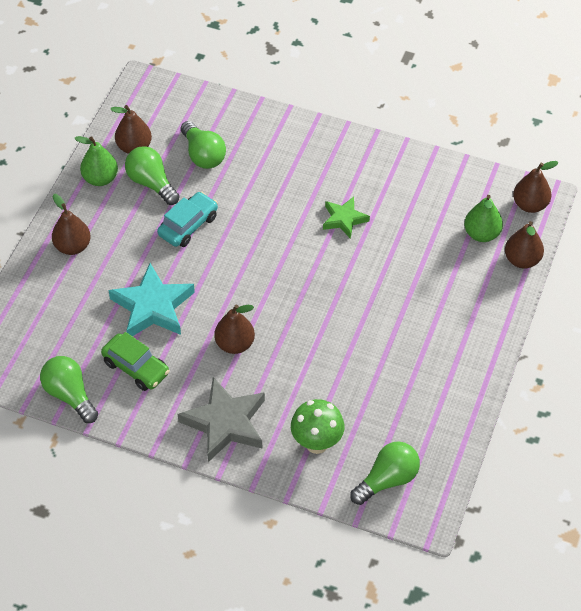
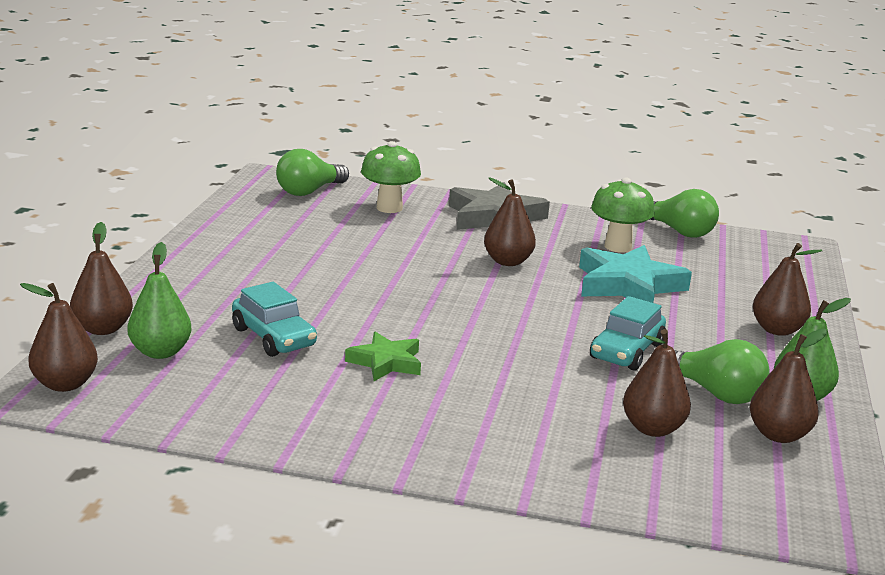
camera: 170 degrees right, 30 degrees down
green car [101,332,170,391] -> green mushroom [591,178,655,252]
green light bulb [181,121,226,169] -> brown pear [623,329,691,437]
none -> turquoise car [232,282,317,357]

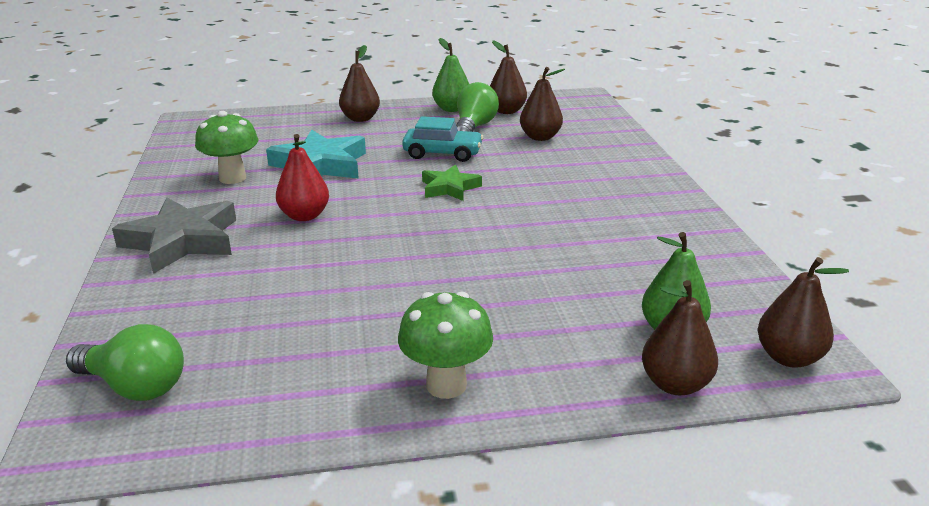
camera: 110 degrees left, 5 degrees up
turquoise car [232,282,317,357] -> none
green star [345,332,421,381] -> green star moved to [422,165,482,201]
green mushroom [361,141,421,213] -> green mushroom moved to [398,292,493,399]
brown pear [484,178,536,266] -> red pear [276,134,329,221]
green light bulb [649,189,719,238] -> none

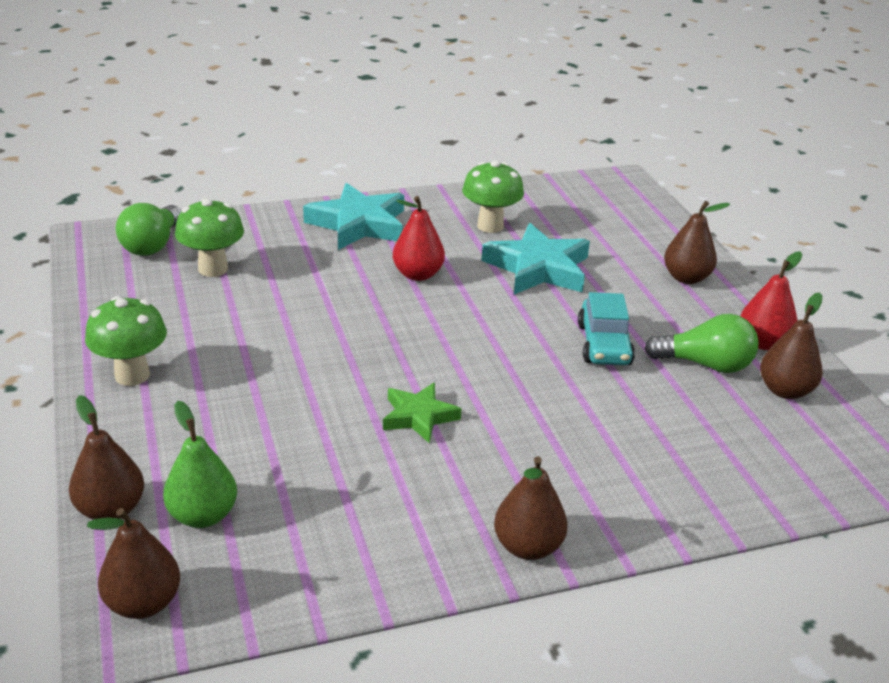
camera: 80 degrees right, 5 degrees up
grey star [112,197,236,274] -> turquoise star [303,183,404,250]
green star [422,165,482,201] -> green star moved to [383,383,461,443]
green pear [432,38,469,112] -> red pear [741,251,802,350]
brown pear [520,67,565,141] -> brown pear moved to [494,456,568,560]
none -> green mushroom [175,198,244,277]

